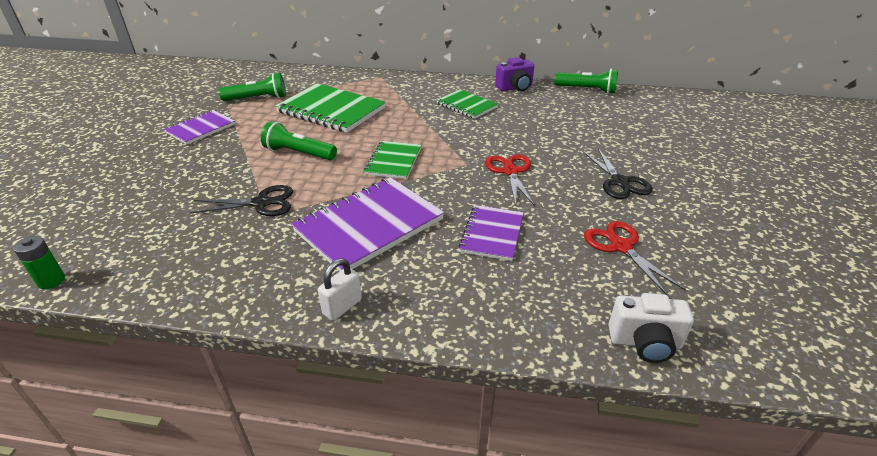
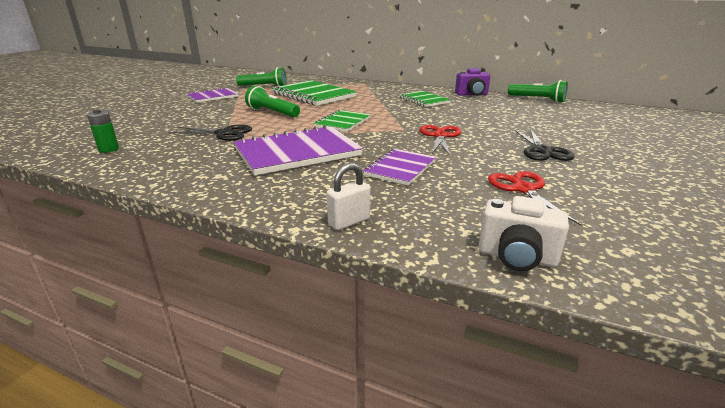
camera: 15 degrees right, 10 degrees down
green battery [13,236,65,289] -> green battery moved to [87,109,119,153]
white padlock [318,258,362,321] -> white padlock moved to [327,163,370,230]

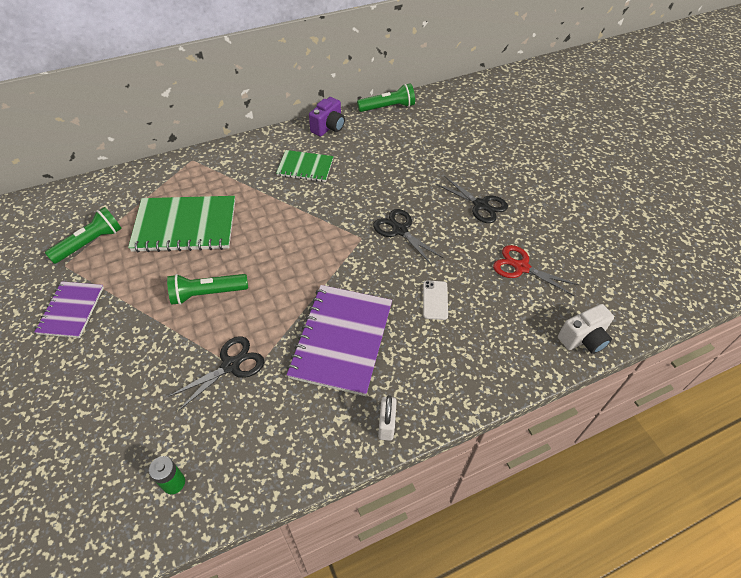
camera: 50 degrees left, 25 degrees up
green notebook [314,110,371,132] -> none
white padlock [327,163,370,230] -> white padlock moved to [378,395,397,441]
purple notebook [363,149,436,186] -> white phone [423,281,448,320]
red scissors [420,125,461,155] -> black scissors [373,209,443,265]

